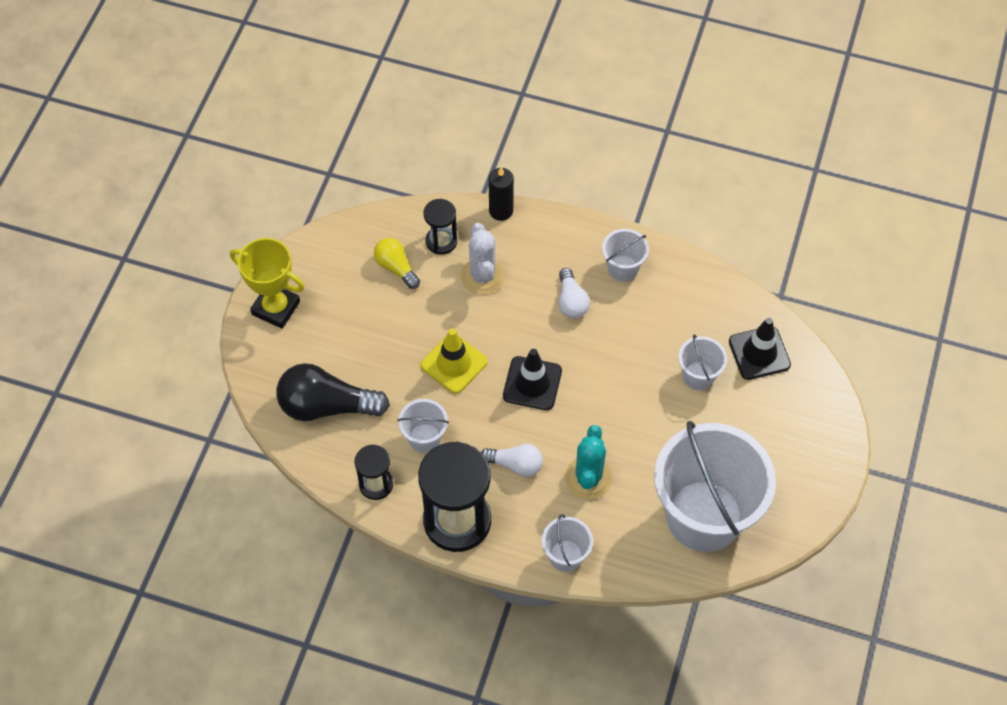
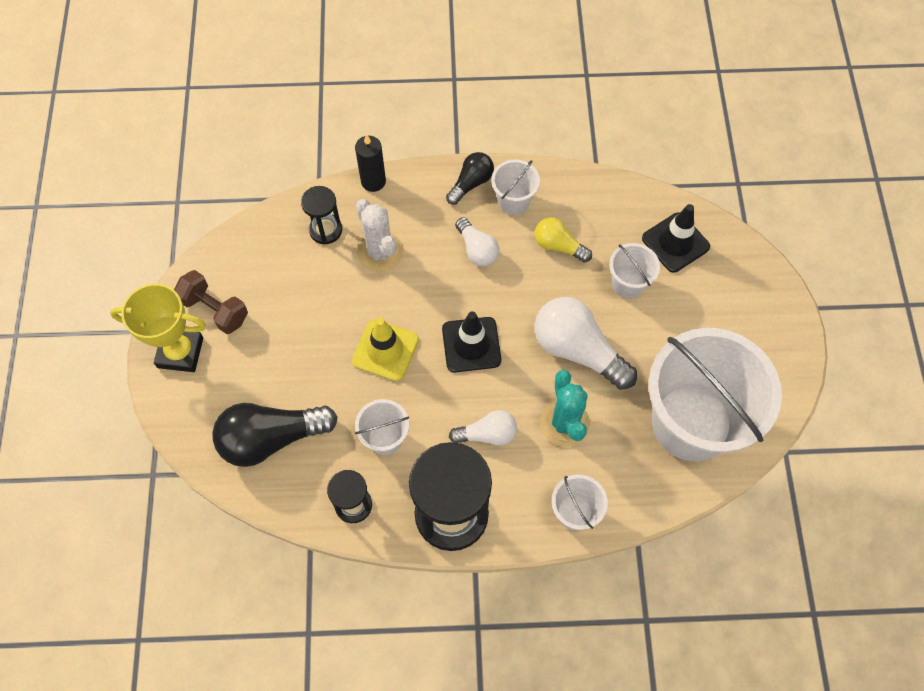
camera: 20 degrees left, 5 degrees up
yellow light bulb [374,238,420,289] -> yellow light bulb moved to [534,217,592,263]
none -> brown dumbbell [174,270,248,334]
none -> black light bulb [446,152,494,205]
none -> white light bulb [535,297,637,390]

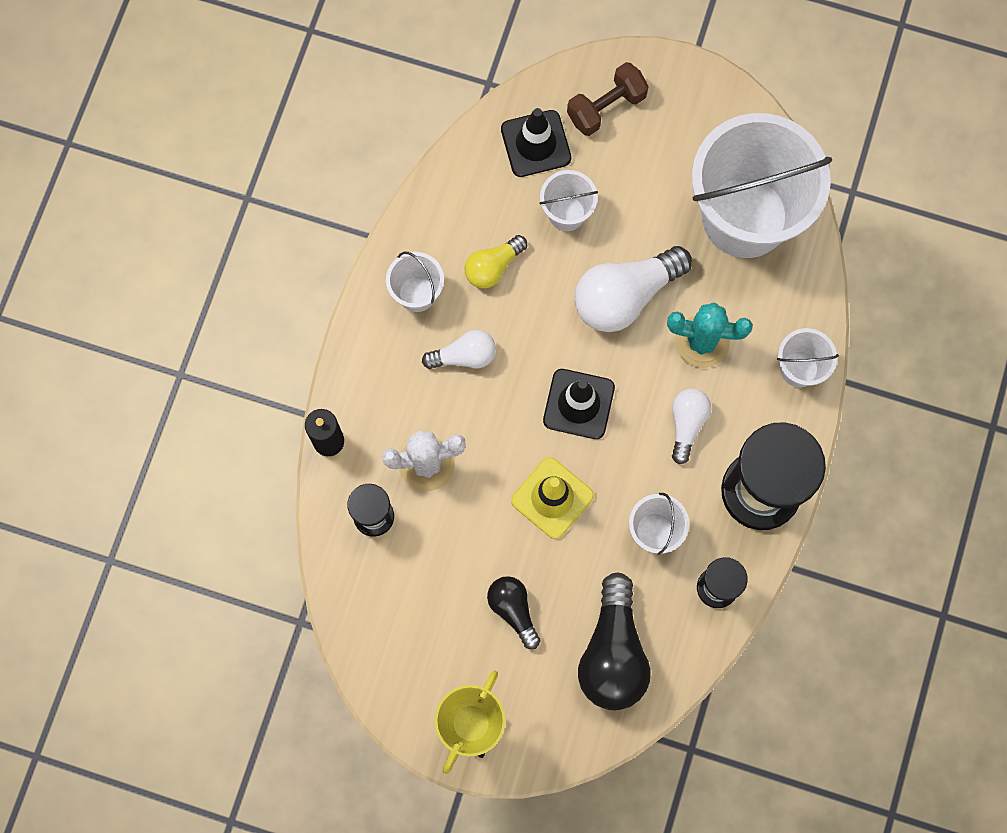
camera: 70 degrees left, 10 degrees up
brown dumbbell [174,270,248,334] -> brown dumbbell moved to [567,62,649,136]
black light bulb [446,152,494,205] -> black light bulb moved to [487,576,541,649]

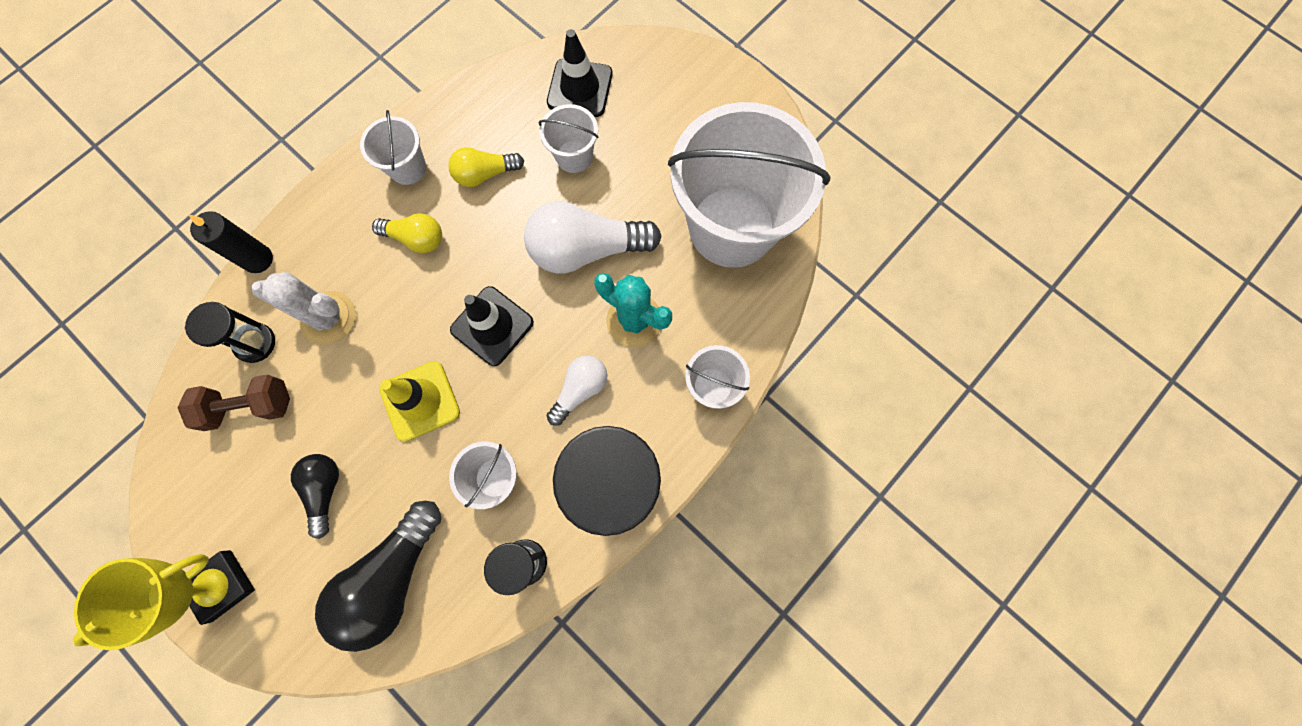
camera: 25 degrees right, 0 degrees up
white light bulb [422,330,496,369] -> yellow light bulb [372,213,442,253]
brown dumbbell [567,62,649,136] -> brown dumbbell moved to [177,374,290,431]

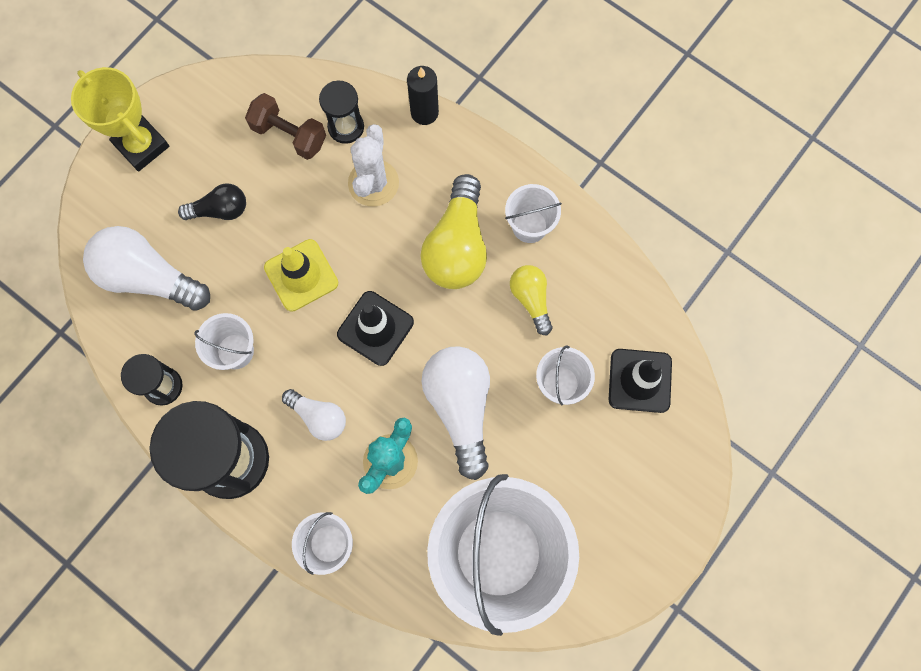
camera: 85 degrees right, 0 degrees up
brown dumbbell [177,374,290,431] -> brown dumbbell turned 45 degrees counterclockwise [245,93,326,160]
black light bulb [315,501,442,652] -> white light bulb [83,226,210,311]
yellow light bulb [372,213,442,253] -> yellow light bulb [420,174,487,289], size x1.77

